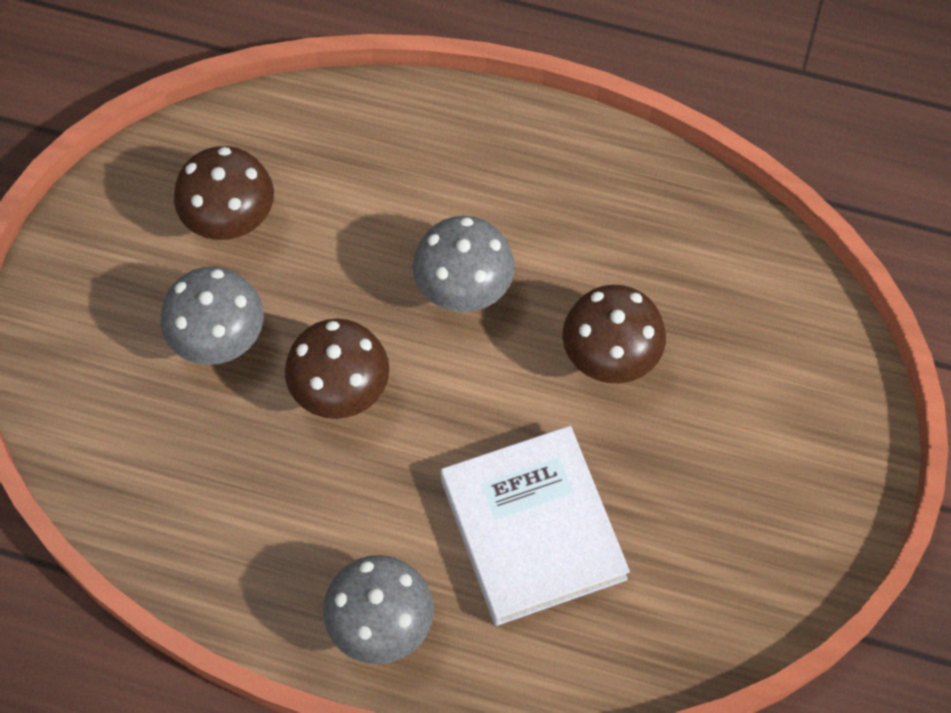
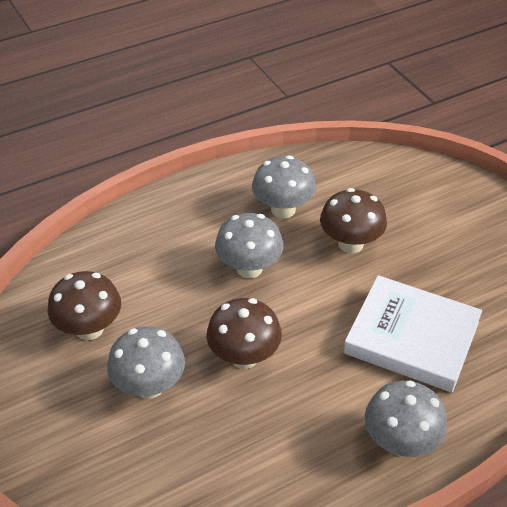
camera: 45 degrees left, 20 degrees down
none -> grey mushroom [252,156,316,219]

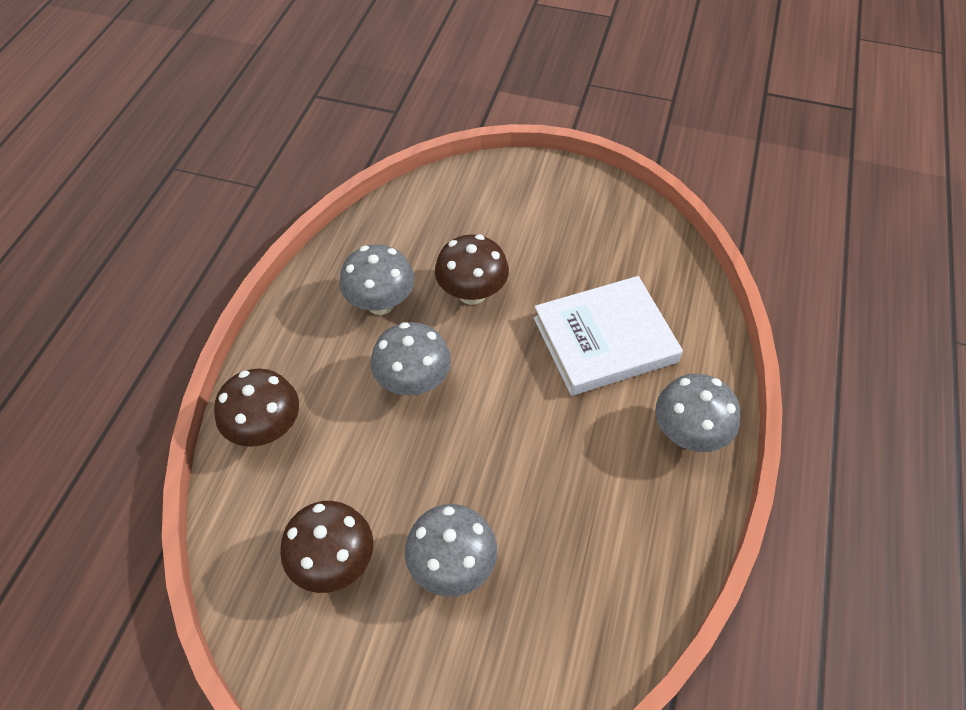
camera: 45 degrees left, 10 degrees up
brown mushroom [206,298,282,369] -> brown mushroom moved to [214,368,299,447]

